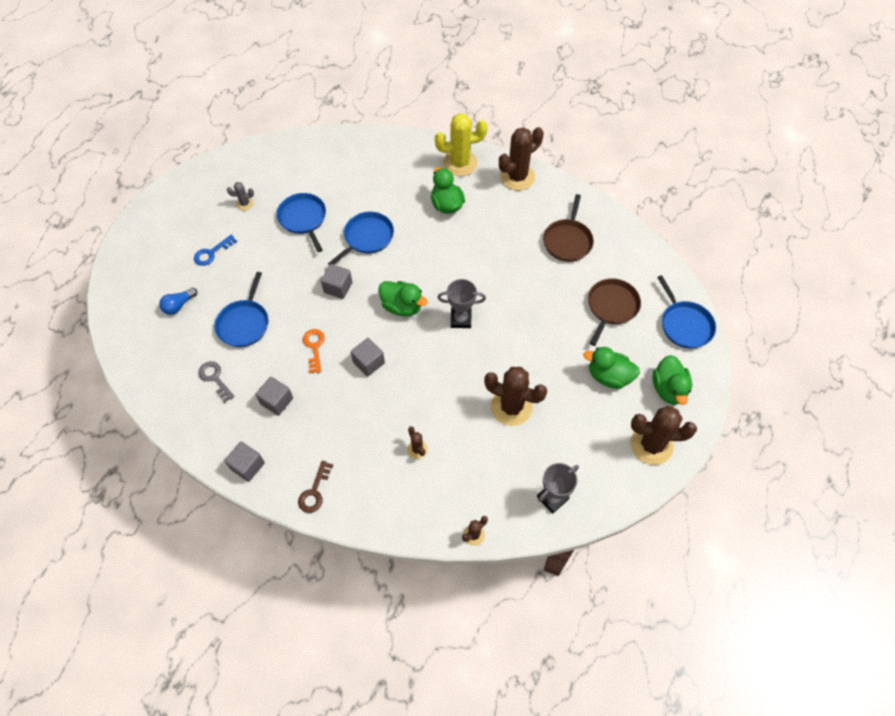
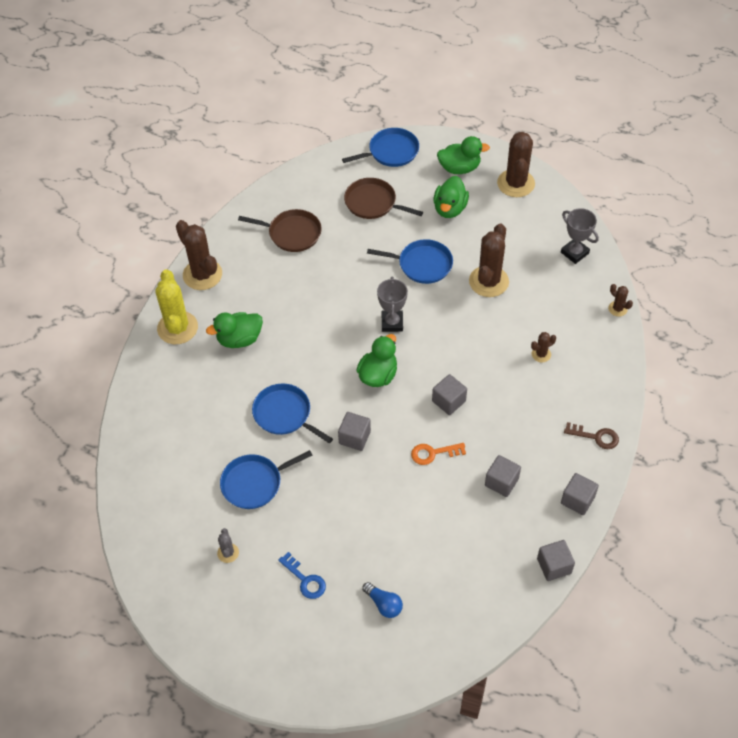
camera: 90 degrees left, 5 degrees down
grey key [198,361,235,403] -> none
blue pan [214,272,268,347] -> blue pan moved to [367,239,453,284]
none -> grey cube [537,540,575,581]

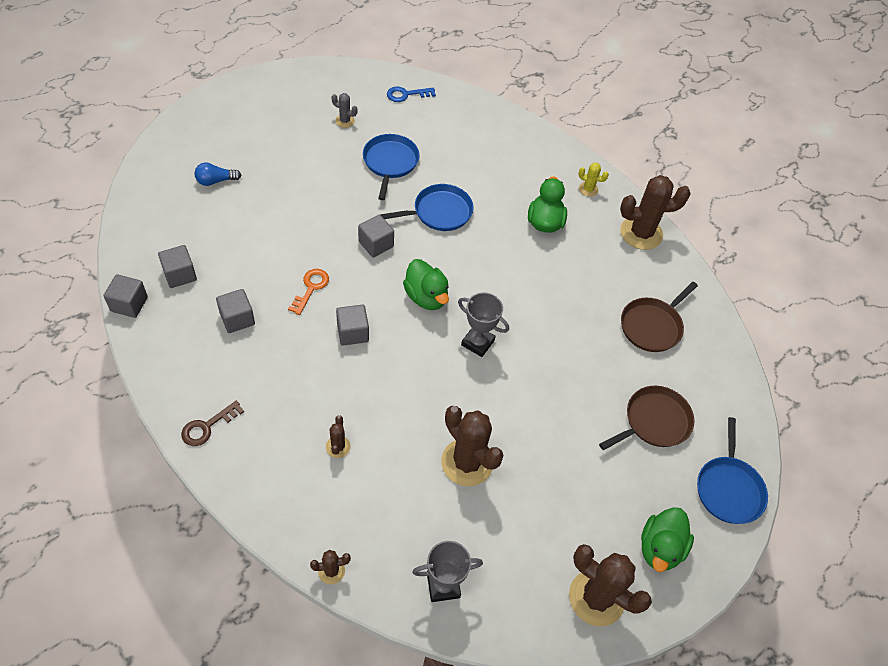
camera: 115 degrees right, 0 degrees up
yellow cactus [155,269,198,344] -> yellow cactus [578,163,609,197], size x0.47
blue key [278,552,326,599] -> blue key moved to [387,87,436,102]
blue pan [367,239,453,284] -> none
green duck [434,176,469,218] -> none
grey cube [561,473,599,515] -> grey cube moved to [158,245,197,288]

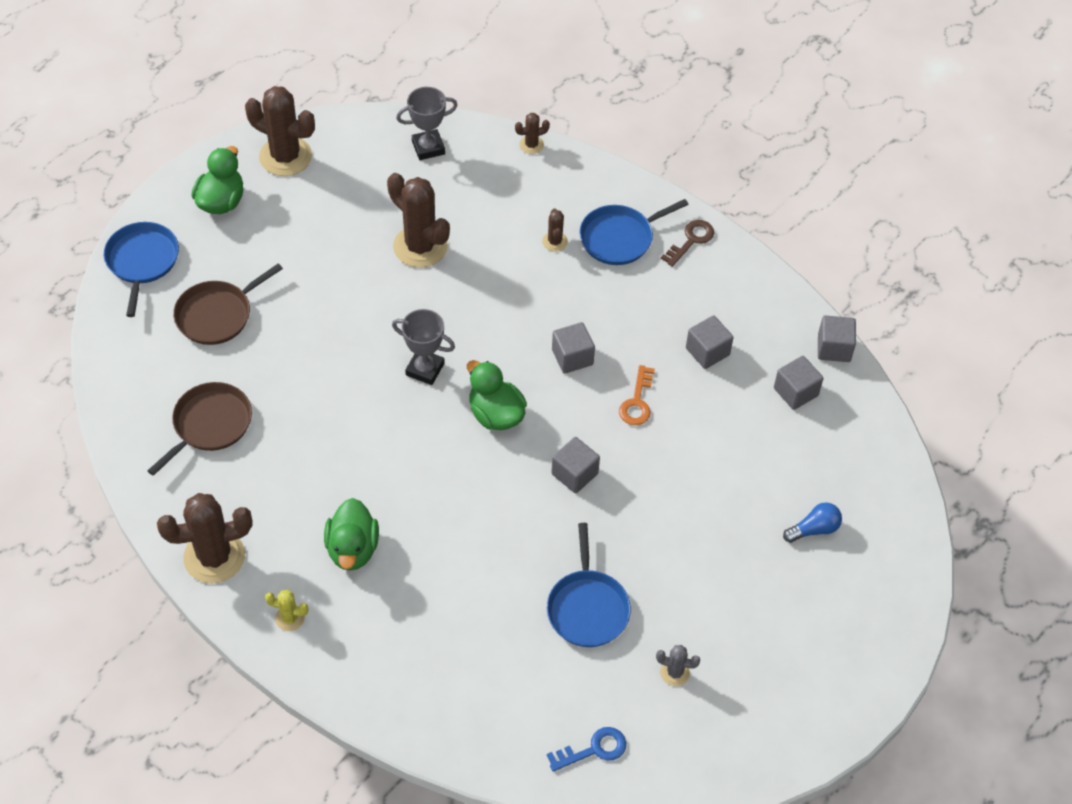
camera: 175 degrees right, 0 degrees up
blue pan [380,184,474,231] -> blue pan moved to [579,199,689,265]

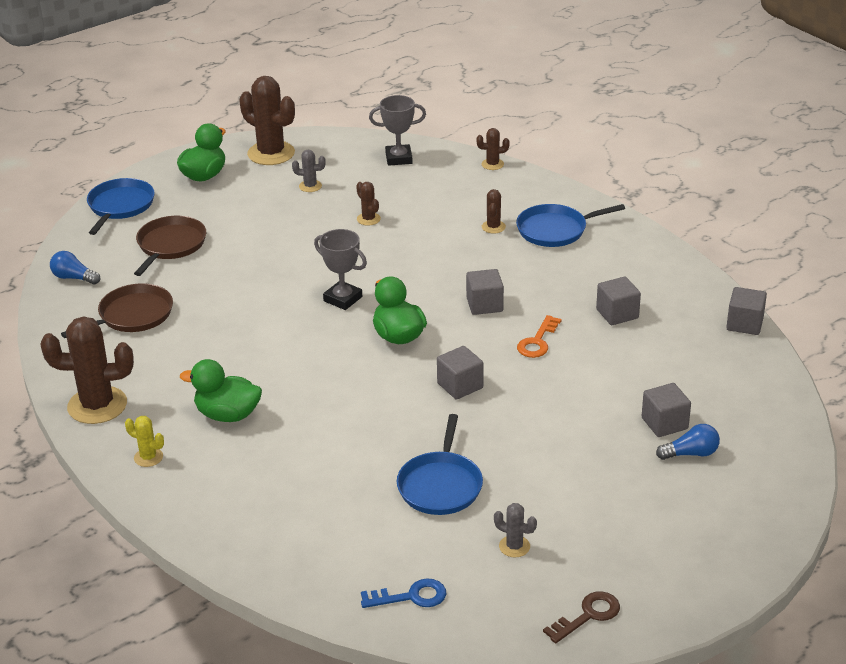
camera: 15 degrees right, 20 degrees down
brown pan [173,263,283,345] -> brown pan turned 135 degrees clockwise [134,216,206,276]
green duck [324,498,379,571] -> green duck turned 90 degrees clockwise [180,359,262,422]
brown cactus [387,173,450,268] -> brown cactus [356,182,381,225], size x0.47
brown key [661,220,714,267] -> brown key moved to [543,591,620,643]
grey cube [774,356,823,410] -> grey cube moved to [642,383,691,437]
none -> blue light bulb [50,251,101,285]
none -> grey cactus [292,150,326,192]

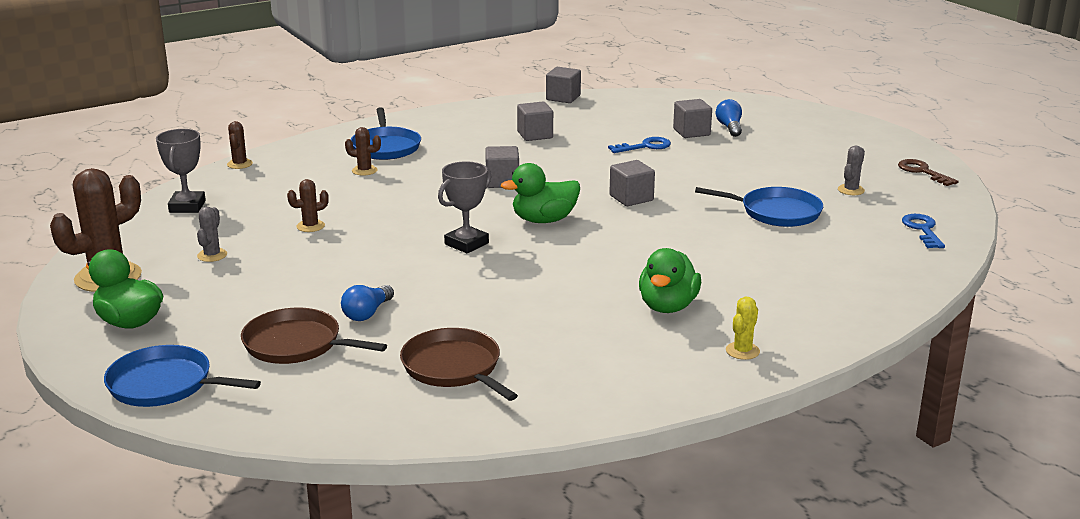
camera: 85 degrees left, 10 degrees down
brown cactus [40,317,134,424] -> none
blue light bulb [50,251,101,285] -> blue light bulb moved to [341,285,394,321]
orange key [517,315,561,358] -> none
none -> blue key [608,137,671,153]

